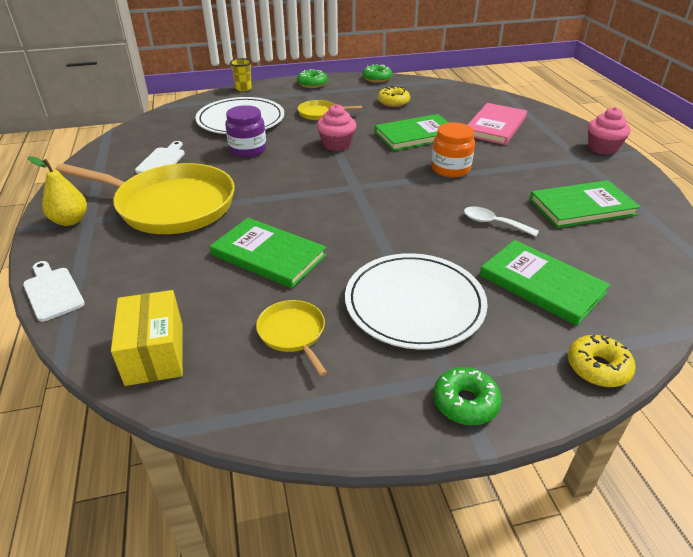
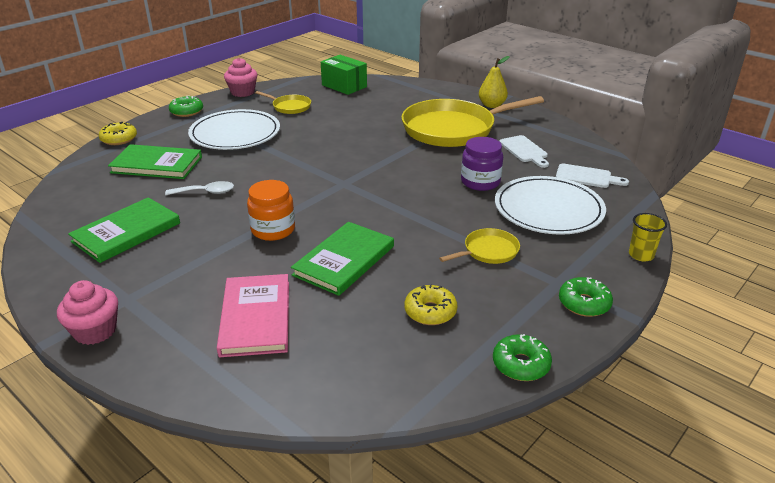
camera: 145 degrees right, 5 degrees down
white cutting board [23,261,85,322] -> white cutting board moved to [556,164,629,188]
yellow box [111,290,183,386] -> green box [321,55,367,95]
green book [210,218,326,288] -> none
pink cupcake [317,104,356,151] -> pink cupcake moved to [224,58,257,97]

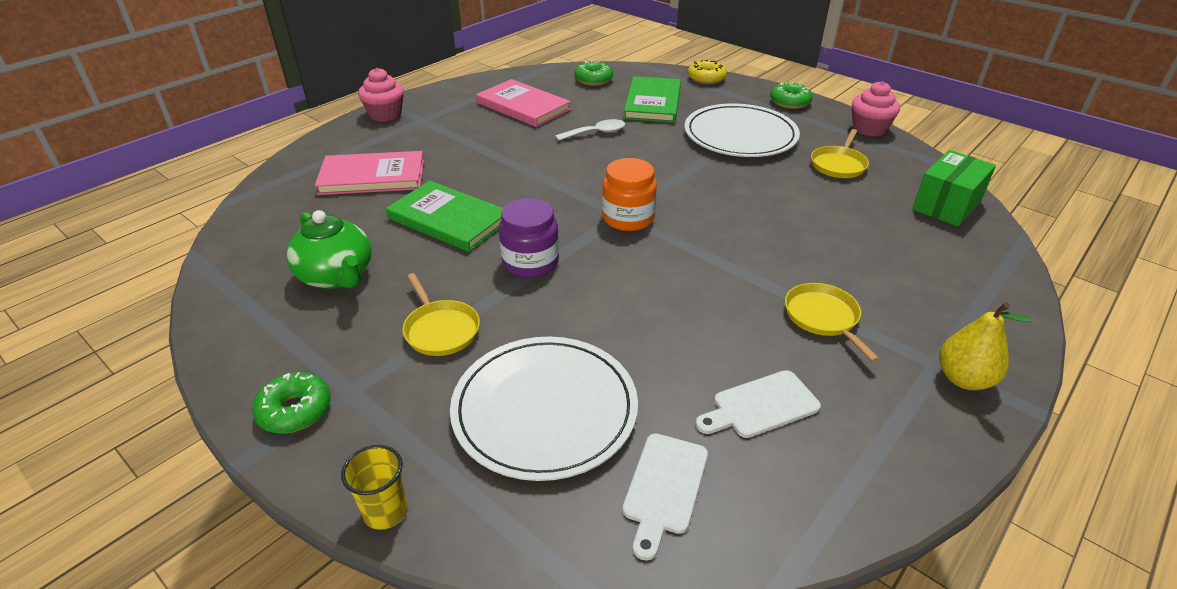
camera: 90 degrees right, 5 degrees up
green book [68,197,180,263] -> pink book [476,79,571,127]
white spoon [165,181,234,195] -> white spoon turned 105 degrees counterclockwise [555,119,625,141]
orange jar [247,180,295,241] -> orange jar moved to [602,158,657,231]
yellow pan [401,96,544,147] -> yellow pan [785,283,880,362], size x0.45
yellow donut [404,285,457,325] -> green teapot [286,210,372,289]
purple jar [461,137,503,191] -> purple jar moved to [499,198,559,278]
green donut [493,334,552,381] -> green donut moved to [574,61,613,86]

